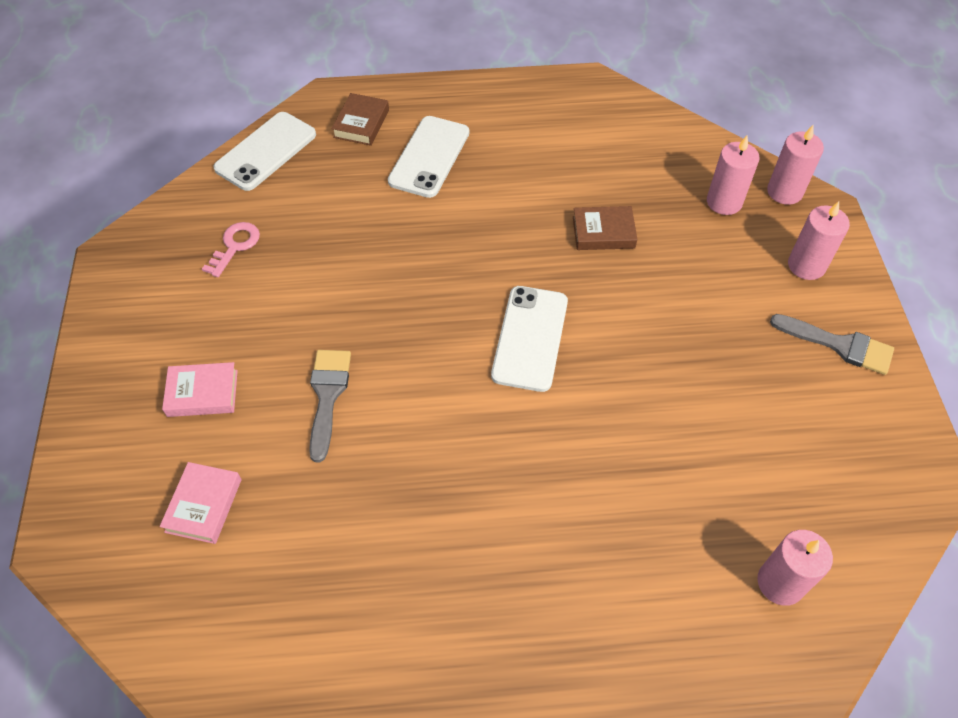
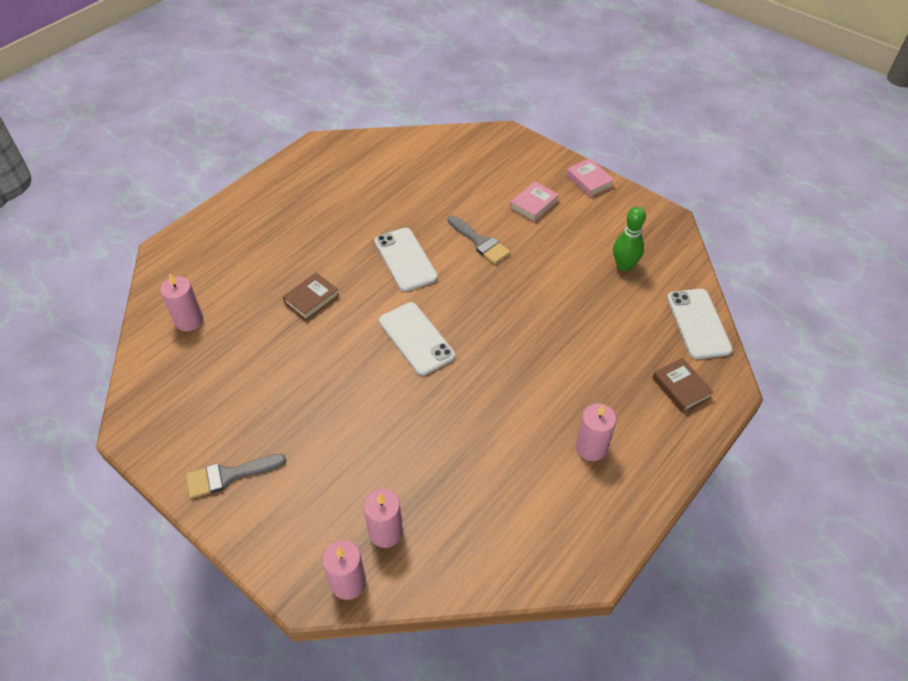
camera: 135 degrees right, 5 degrees down
pink book [160,462,241,544] -> pink book moved to [566,158,614,197]
pink key [202,222,260,277] -> green bowling pin [613,207,646,271]
white phone [388,116,469,198] -> white phone moved to [374,228,438,291]
brown book [573,206,638,250] -> brown book moved to [283,273,339,320]
pink candle [788,201,850,280] -> pink candle moved to [576,403,617,461]

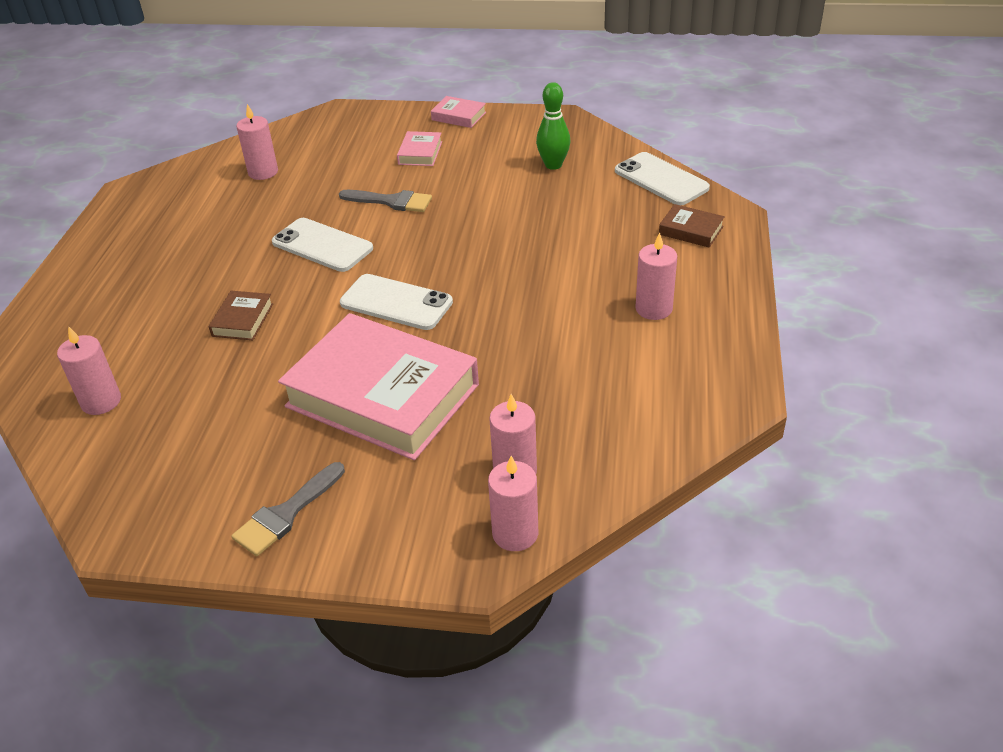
camera: 30 degrees left, 10 degrees down
none -> pink candle [236,104,278,180]
none -> pink book [278,313,479,460]

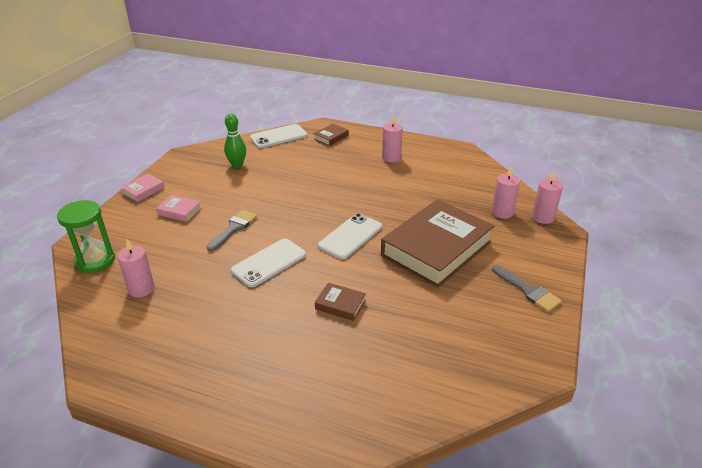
camera: 80 degrees left, 5 degrees down
pink candle [57,326,121,415] -> none
pink book [278,313,479,460] -> brown book [381,199,494,288]
none -> green hourglass [57,200,115,273]

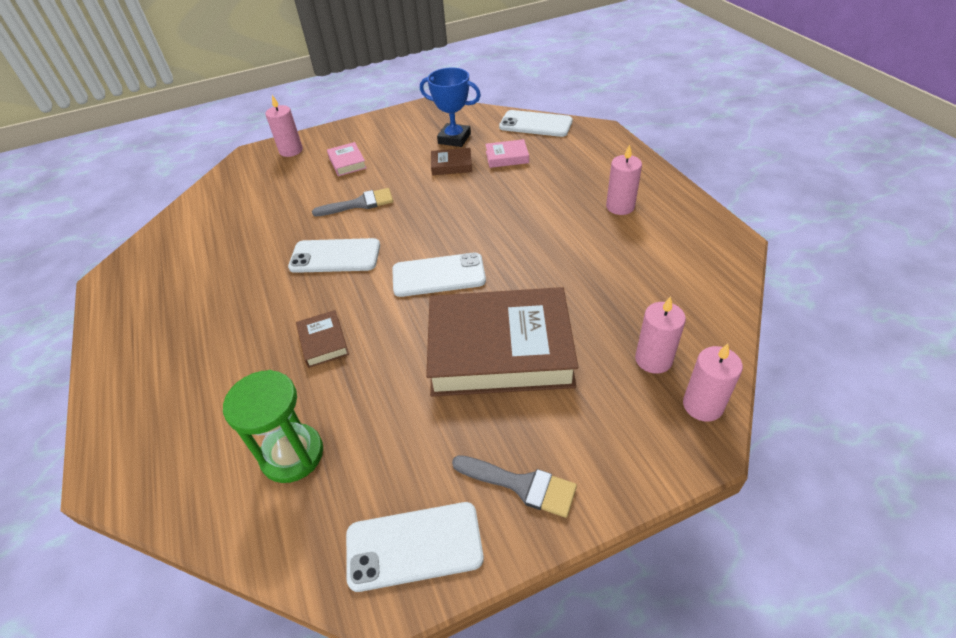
camera: 50 degrees right, 10 degrees up
green hourglass [57,200,115,273] -> green hourglass moved to [223,370,323,483]
pink candle [117,239,155,297] -> pink candle moved to [265,95,303,157]
pink book [121,174,165,202] -> pink book moved to [485,139,529,168]
green bowling pin [224,113,246,168] -> blue trophy [420,67,481,147]
brown book [313,124,349,146] -> brown book moved to [431,148,472,175]
grey brush [492,265,562,312] -> grey brush turned 75 degrees counterclockwise [452,455,577,518]
none -> white phone [346,502,484,592]

